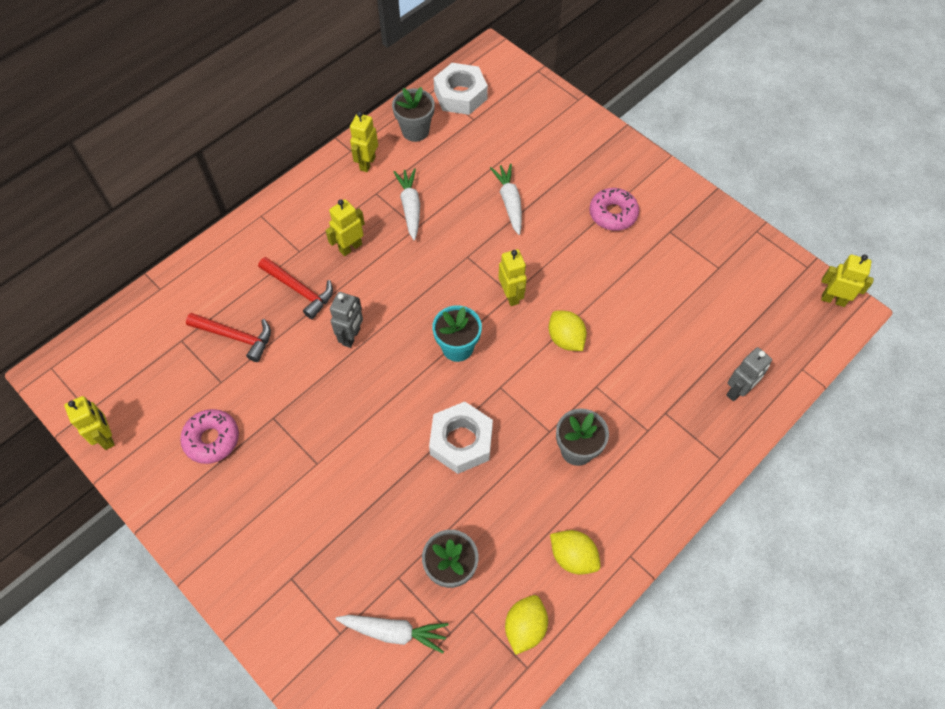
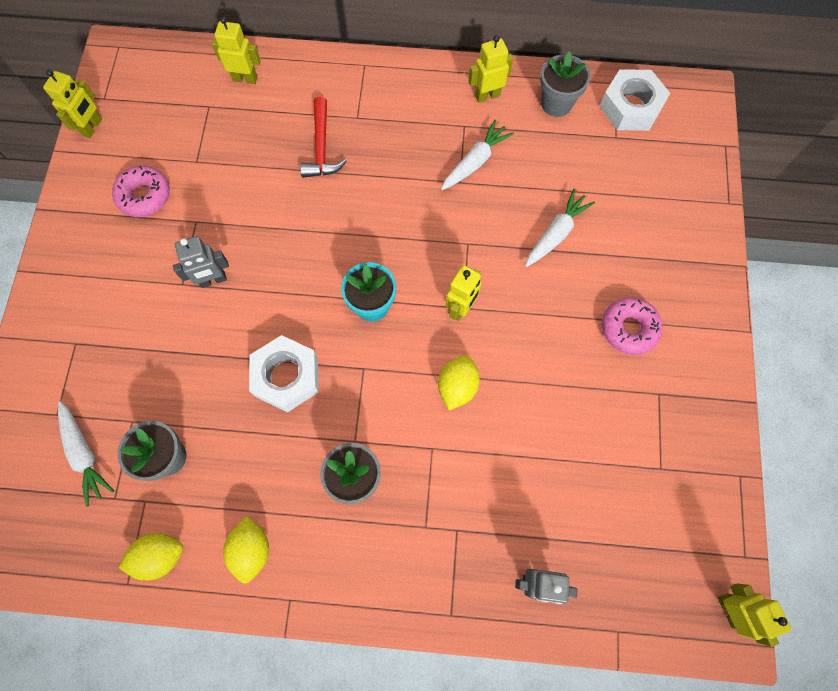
camera: 50 degrees right, 10 degrees up
red hammer [186,313,271,362] -> none
yellow robot [325,199,365,256] -> yellow robot moved to [212,17,261,84]
grey robot [330,292,363,348] -> grey robot moved to [173,236,229,288]

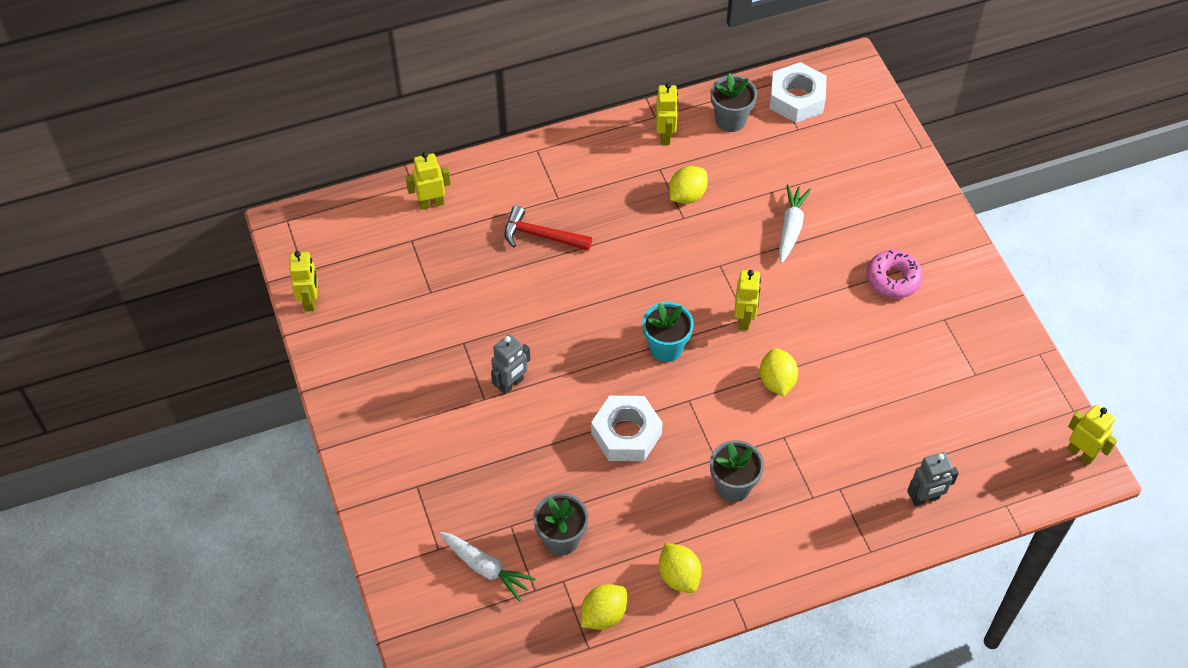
camera: 25 degrees left, 15 degrees down
pink donut [112,165,170,217] -> none
red hammer [300,97,347,178] -> red hammer turned 135 degrees clockwise [504,206,592,251]
white carrot [441,120,514,190] -> yellow lemon [669,166,708,204]
yellow robot [469,35,513,103] -> yellow robot turned 135 degrees clockwise [656,83,678,145]

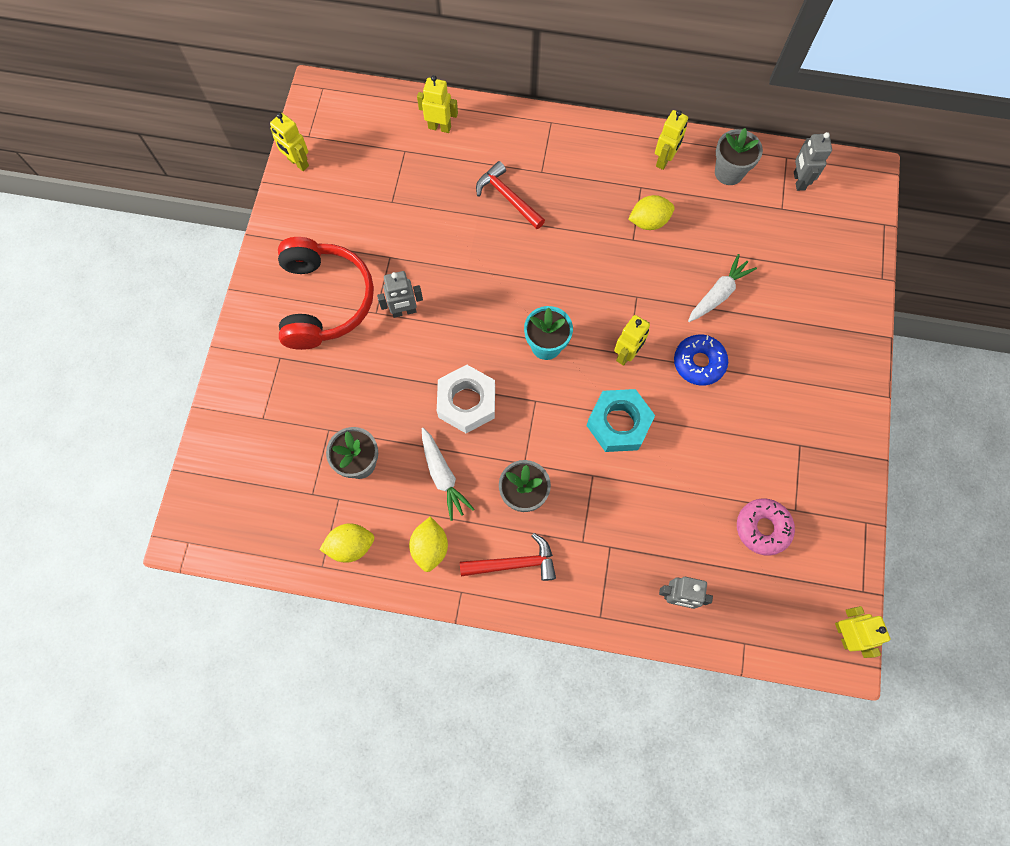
camera: 30 degrees right, 15 degrees up
yellow robot [289,251,318,312] -> yellow robot turned 105 degrees clockwise [270,113,309,171]
white carrot [439,532,536,601] -> white carrot moved to [422,428,474,521]
yellow lemon [760,348,798,396] -> turquoise nut [586,389,655,452]
white nut [770,62,827,123] -> grey robot [794,132,832,191]
pink donut [866,250,923,298] -> pink donut moved to [737,498,795,556]
none -> red headphones [278,237,374,350]
none -> red hammer [460,533,556,581]
none -> blue donut [674,335,728,386]

